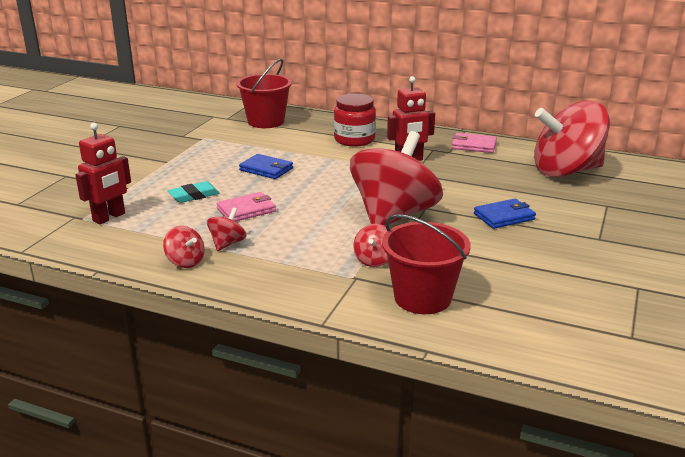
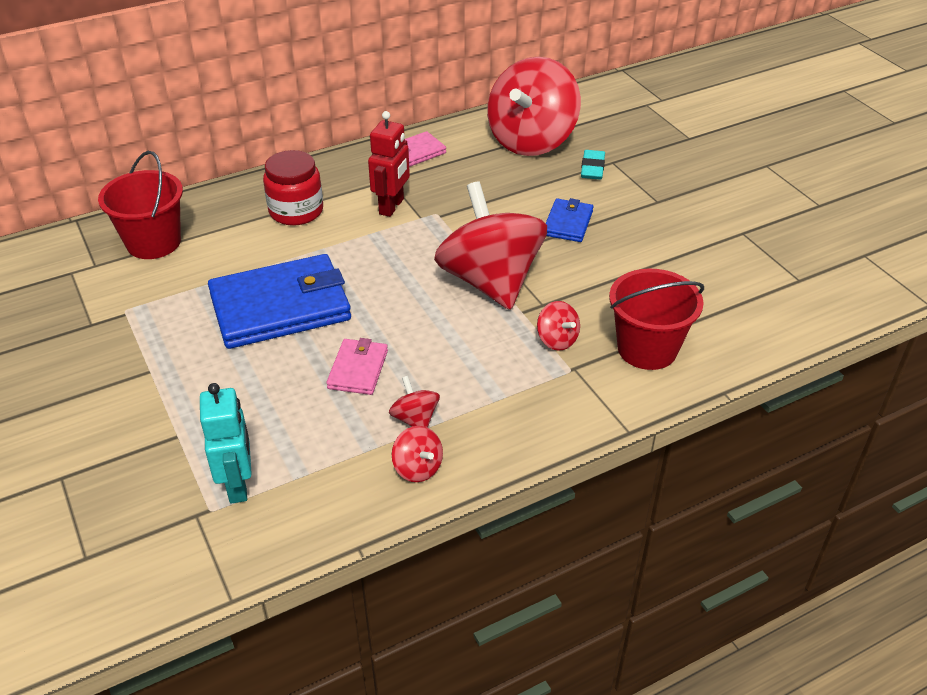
camera: 50 degrees left, 15 degrees up
red robot [75,123,131,225] -> turquoise robot [200,383,252,504]
red spinning top [163,226,205,268] -> red spinning top turned 60 degrees clockwise [392,426,443,482]
turquoise eraser [168,181,220,203] -> turquoise eraser moved to [581,150,605,180]
blue wallet [239,154,293,179] -> blue wallet [208,254,351,349], size x2.06

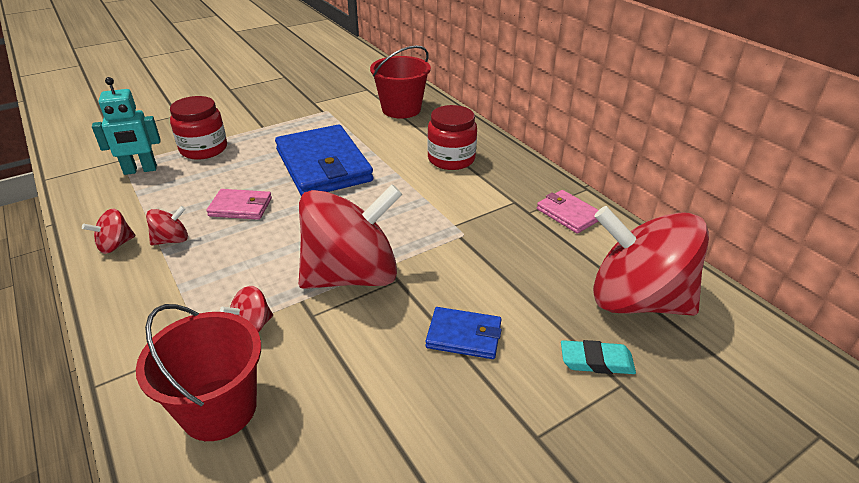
camera: 85 degrees right, 5 degrees down
red robot [368,111,410,217] -> none
none -> red jar [170,96,227,160]

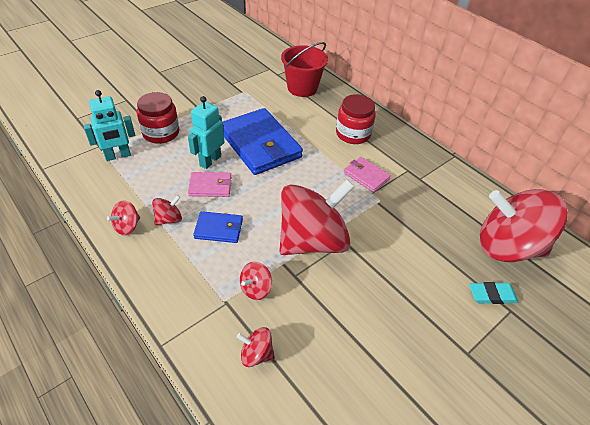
camera: 10 degrees left, 10 degrees up
red bucket [136,304,261,441] -> red spinning top [237,327,275,367]
blue wallet [425,307,502,359] -> blue wallet moved to [193,211,243,243]
pink wallet [537,190,598,234] -> pink wallet moved to [344,157,391,192]
none -> turquoise robot [188,96,224,169]

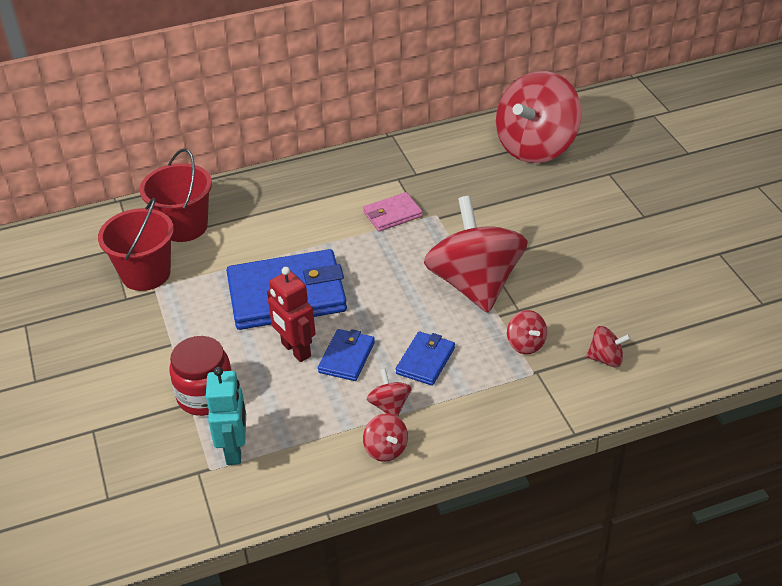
camera: 65 degrees left, 5 degrees down
turquoise robot [188,96,224,169] -> red robot [267,267,316,362]
pink wallet [188,172,232,197] -> blue wallet [318,329,375,381]
red spinning top [237,327,275,367] -> red spinning top turned 120 degrees counterclockwise [586,326,631,367]
red jar [336,94,376,144] -> none
turquoise eraser [469,282,518,304] -> none
none -> red bucket [98,197,174,291]

